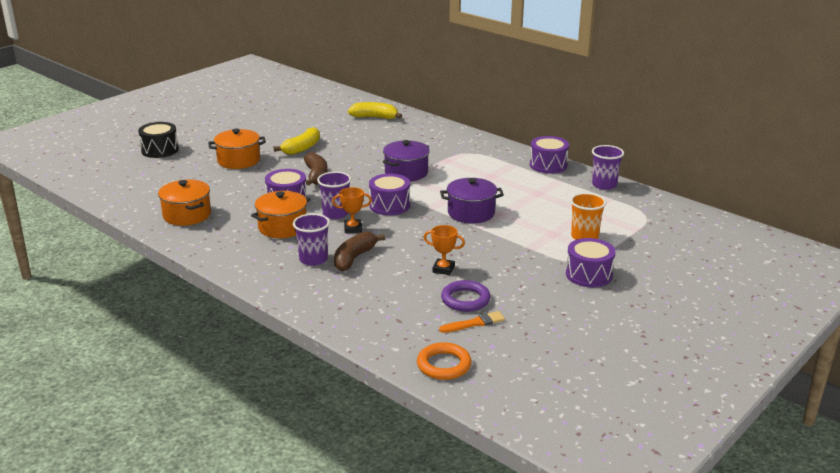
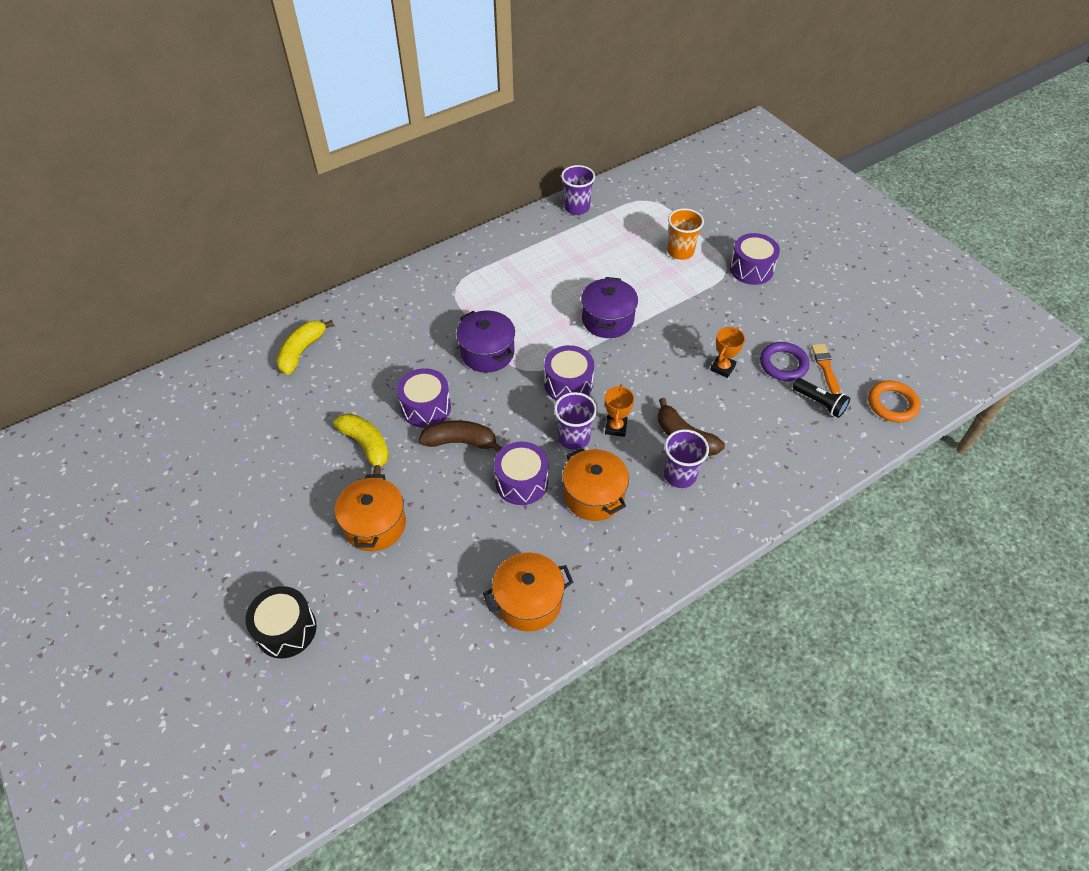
camera: 75 degrees left, 25 degrees up
purple drum [530,136,569,174] -> purple drum moved to [397,368,451,428]
none -> black flashlight [793,378,850,418]

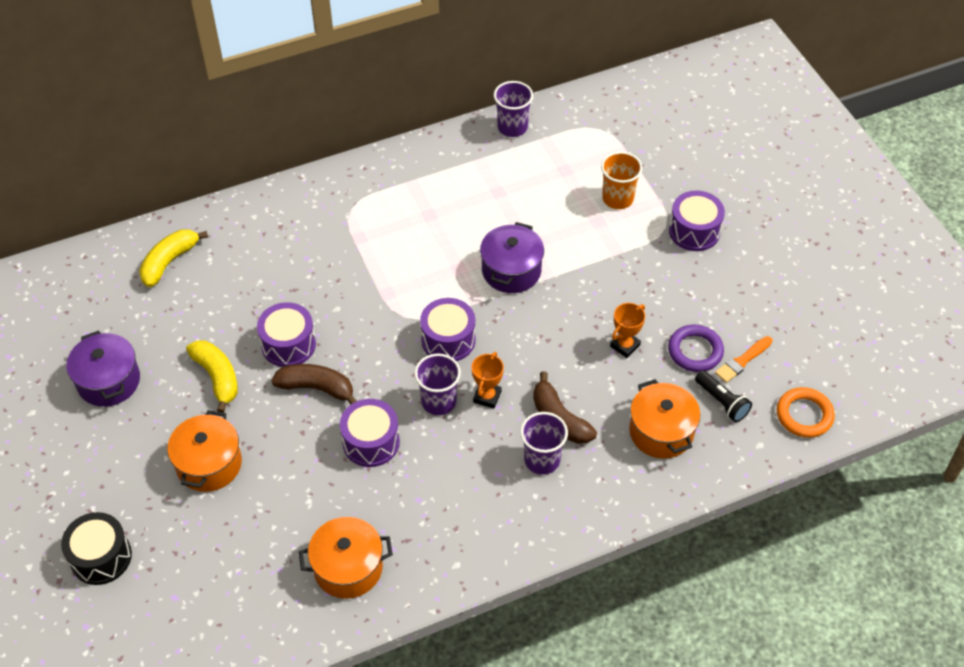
camera: 10 degrees right, 0 degrees up
purple pot [456,310,515,373] -> purple pot moved to [67,330,140,407]
orange pot [563,447,629,521] -> orange pot moved to [629,379,700,459]
orange brush [811,344,840,394] -> orange brush turned 135 degrees counterclockwise [715,336,772,383]

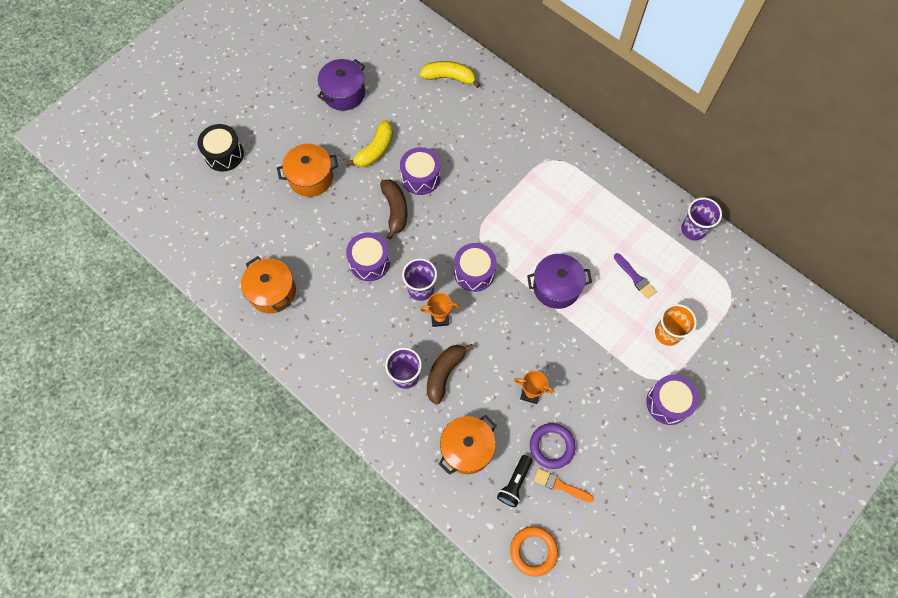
camera: 65 degrees right, 15 degrees up
none -> purple brush [614,253,657,299]

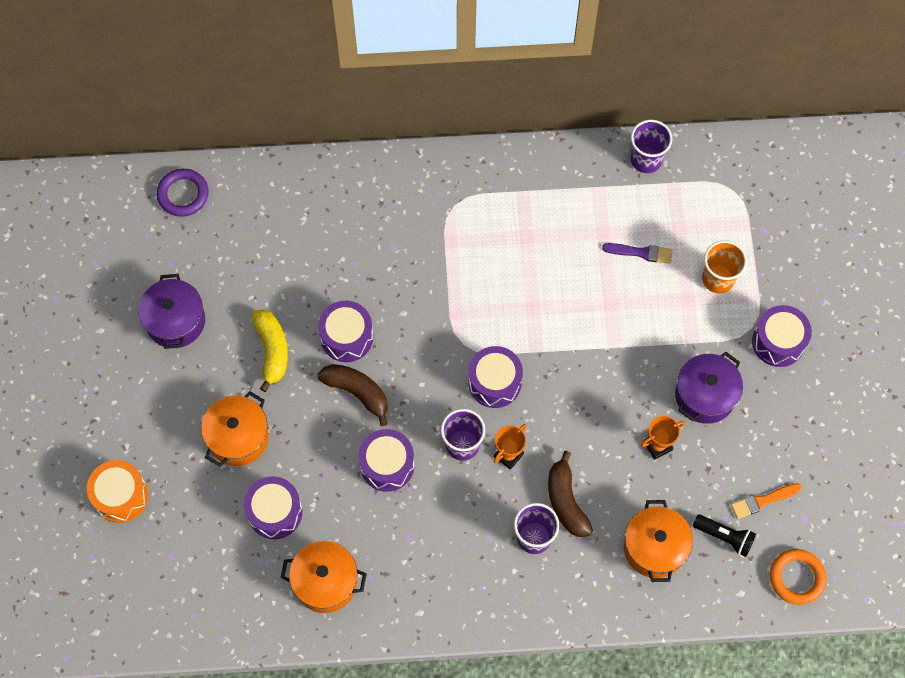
camera: 45 degrees left, 0 degrees up
black drum [198,124,244,172] -> orange drum [87,460,148,523]
yellow banana [420,61,481,88] -> none
black flashlight [497,455,532,507] -> black flashlight turned 45 degrees counterclockwise [693,514,756,557]
purple pot [527,254,592,309] -> purple pot moved to [675,352,743,424]
purple ring [530,423,575,469] -> purple ring moved to [157,169,209,217]
none -> purple drum [244,476,303,539]

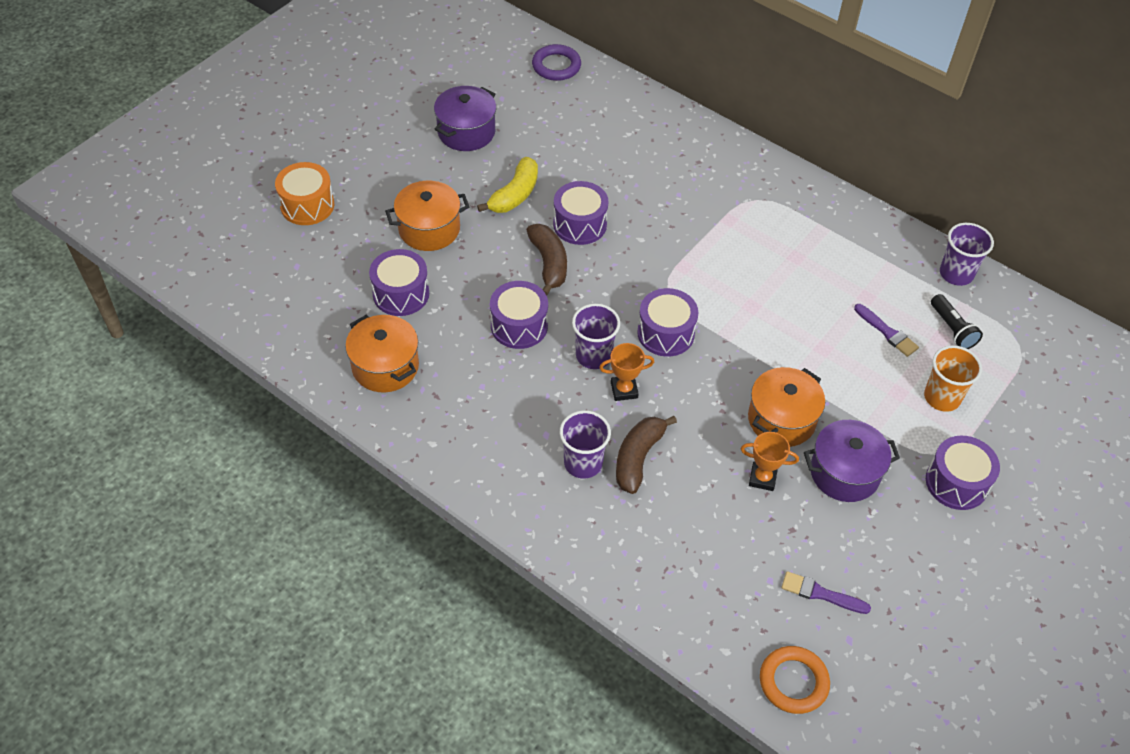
camera: 40 degrees right, 15 degrees down
orange pot [624,500,693,582] -> orange pot moved to [748,367,825,447]
black flashlight [693,514,756,557] -> black flashlight moved to [931,294,983,349]
orange brush [731,483,802,519] -> purple brush [781,571,871,614]

